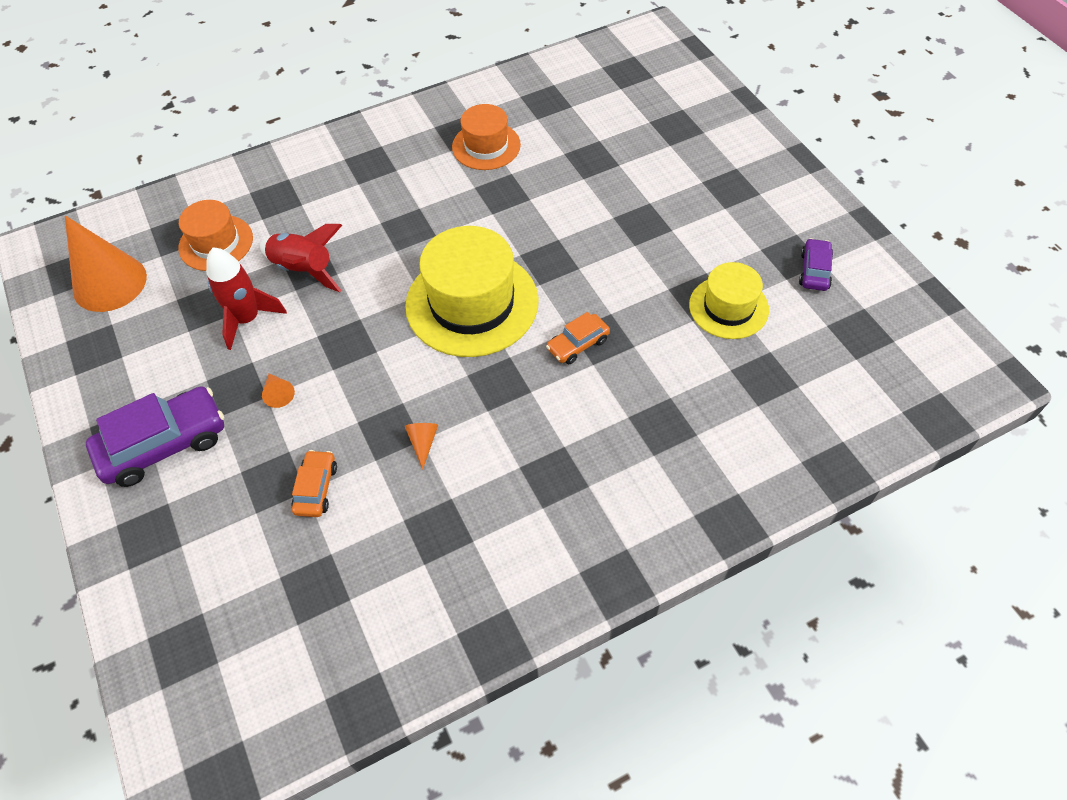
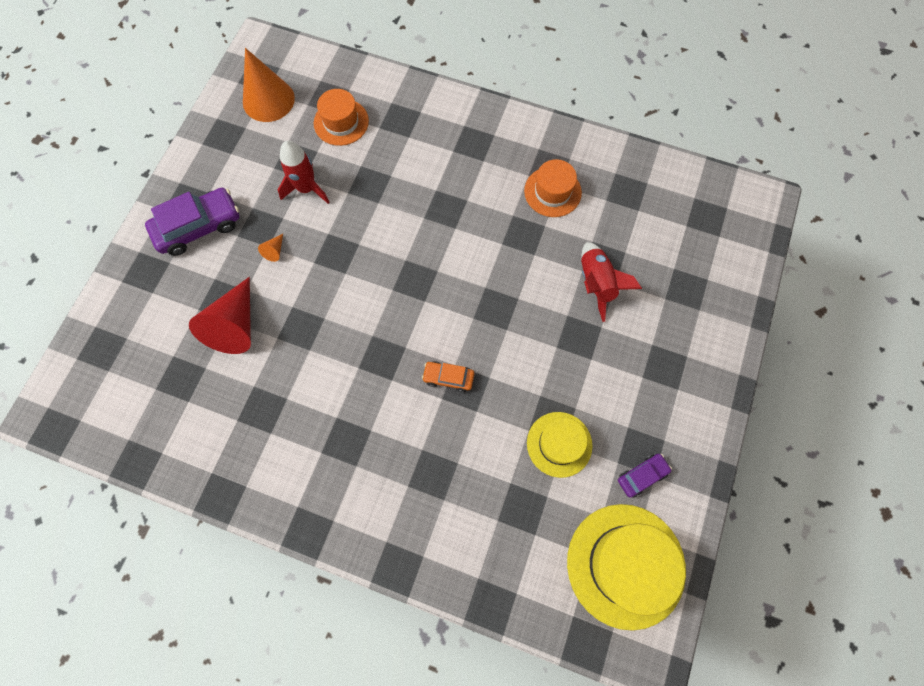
camera: 45 degrees right, 15 degrees up
purple car [86,386,224,487] -> purple car turned 45 degrees counterclockwise [145,188,239,256]
red rocket [260,224,342,292] -> red rocket moved to [581,242,642,322]
orange car [291,450,337,517] -> red cone [189,277,251,354]
yellow hat [405,226,539,357] -> yellow hat moved to [567,504,686,631]
orange cone [405,423,438,469] -> none

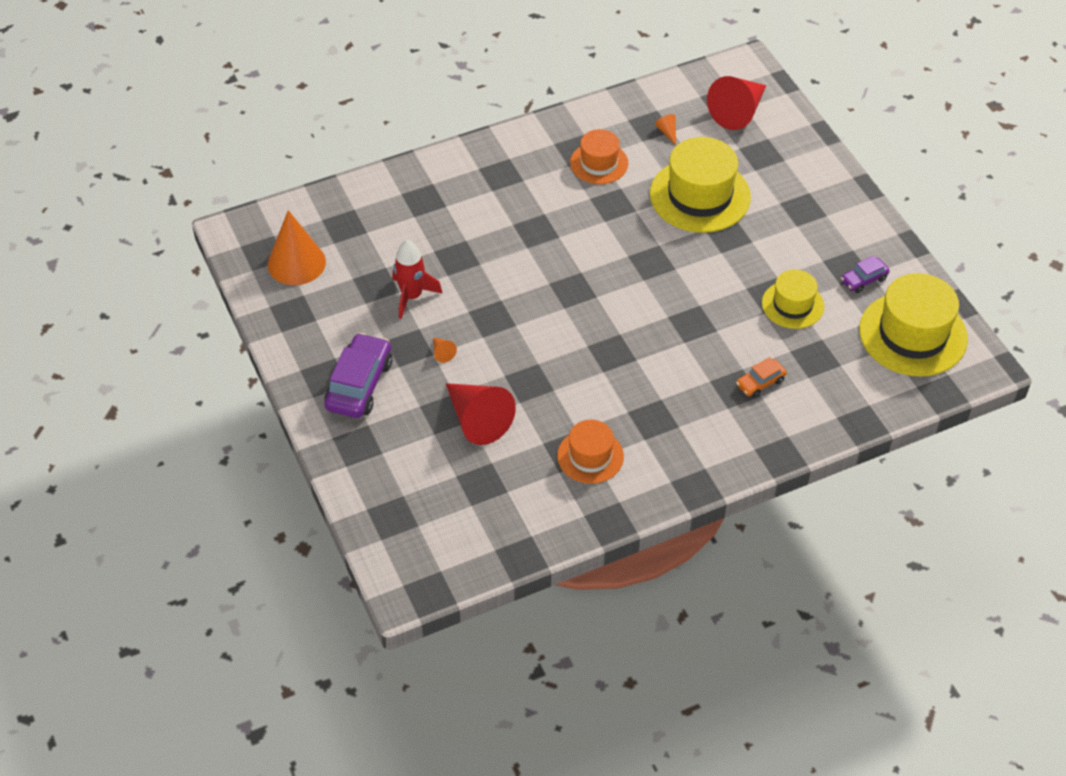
camera: 45 degrees left, 20 degrees down
orange hat [314,89,369,146] -> orange hat moved to [557,420,624,484]
orange car [422,361,474,392] -> orange car moved to [736,357,787,398]
red rocket [581,242,642,322] -> yellow hat [650,137,751,233]
purple car [618,454,672,498] -> purple car turned 135 degrees counterclockwise [841,256,890,293]
none -> orange cone [655,114,676,145]
none -> red cone [707,76,766,130]

